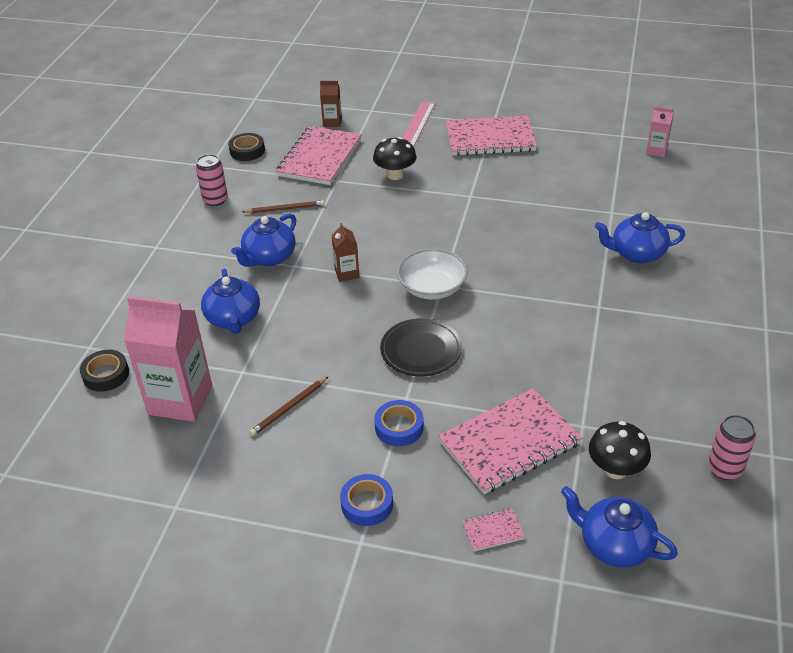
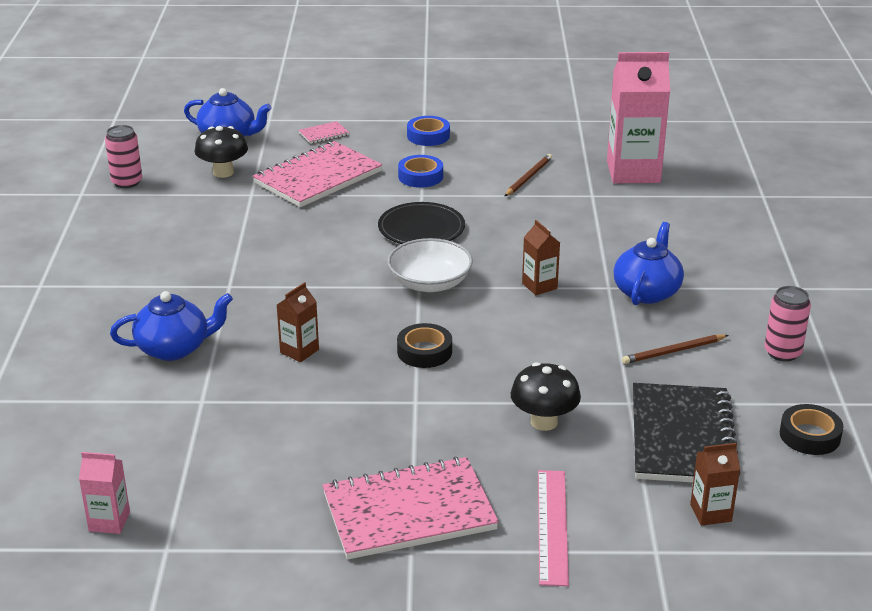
camera: 165 degrees right, 10 degrees down
black tape [80,350,129,392] -> black tape moved to [397,323,452,368]
blue teapot [201,269,260,334] -> none
pink notebook [276,126,361,185] -> black notebook [633,383,741,482]
none -> brown carton [277,282,319,362]

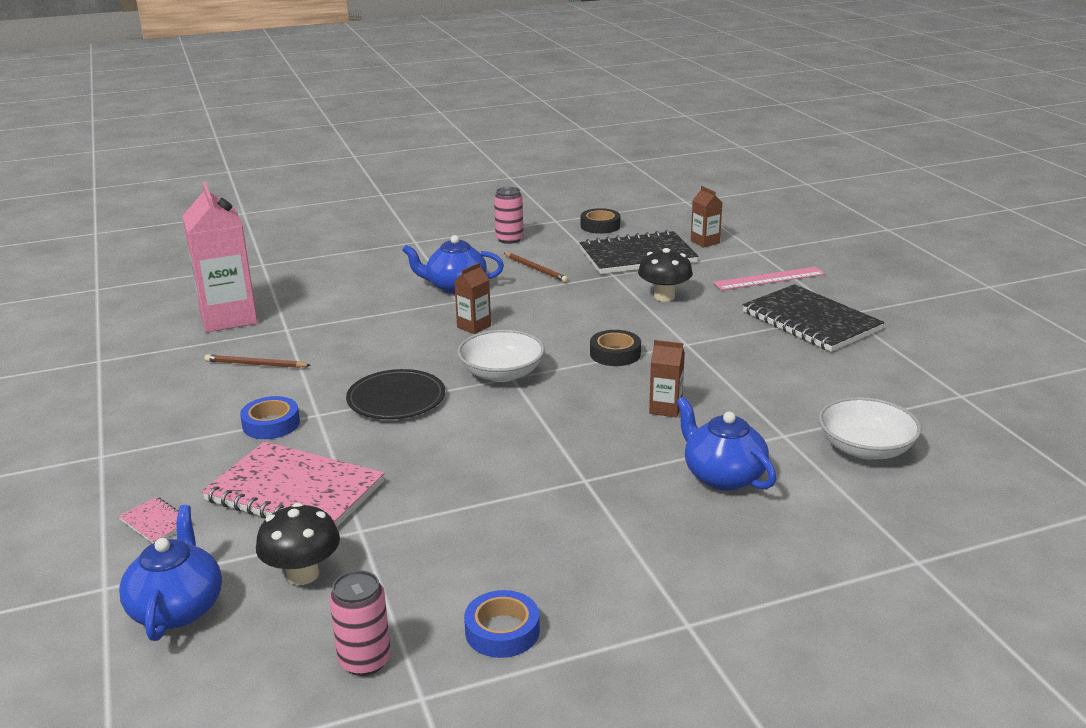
camera: 110 degrees left, 5 degrees down
pink carton [79,452,130,534] -> none
pink notebook [323,457,499,559] -> black notebook [743,284,884,352]
blue tape [407,116,450,146] -> blue tape moved to [464,590,540,658]
none -> white bowl [818,397,921,460]

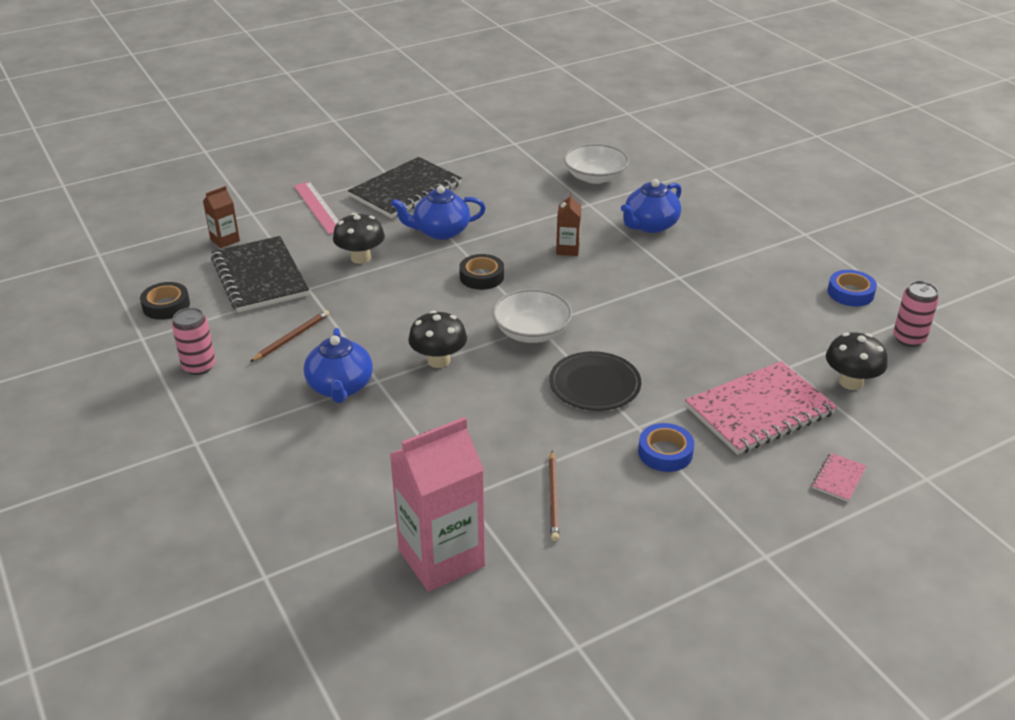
camera: 100 degrees left, 10 degrees up
blue teapot [119,505,222,641] -> blue teapot moved to [391,185,486,240]
pink notebook [202,441,385,527] -> pink notebook turned 45 degrees clockwise [685,361,837,455]
brown carton [454,263,491,334] -> black mushroom [408,311,467,368]

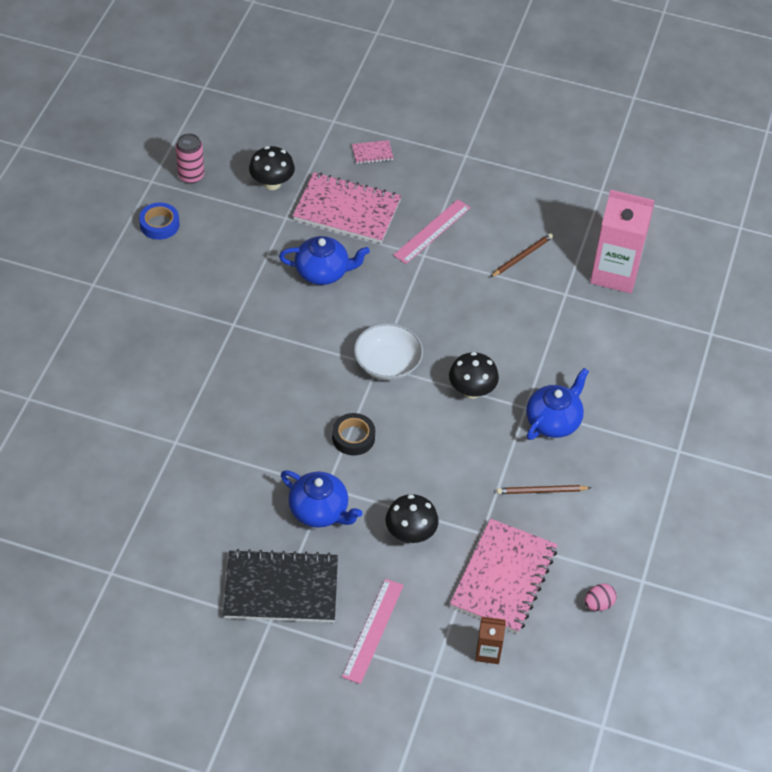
camera: 135 degrees left, 15 degrees up
black tape [140,282,190,320] -> pink egg [584,584,617,611]
pink can [172,308,216,375] -> none
black notebook [211,236,309,312] -> pink notebook [450,519,557,634]
black plate [549,351,641,411] -> none
brown carton [556,193,581,256] -> none
white bowl [564,144,629,184] -> none
blue teapot [621,179,682,233] -> blue teapot moved to [279,236,370,285]
blue tape [638,423,694,472] -> pink ruler [393,199,471,264]

